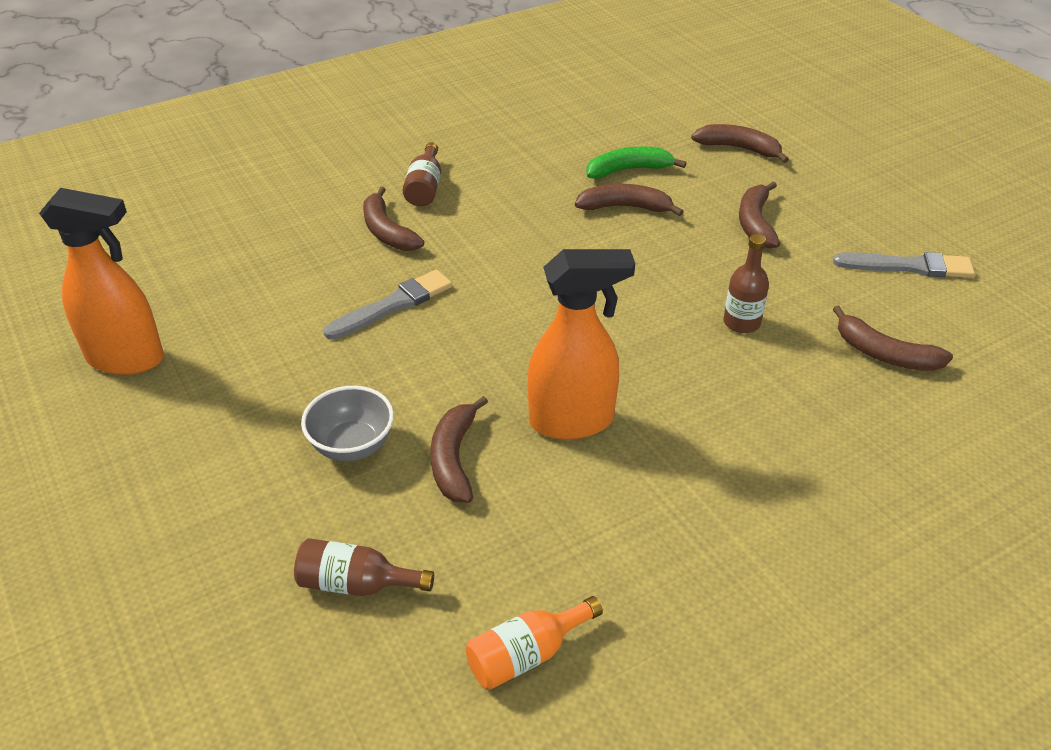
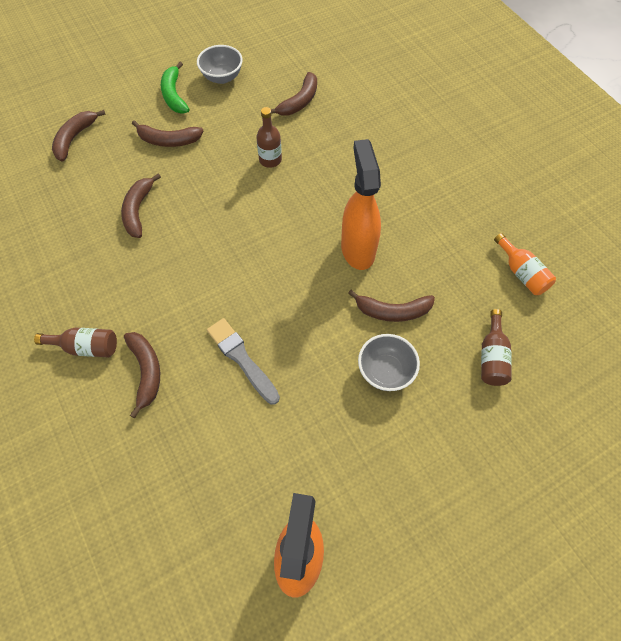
camera: 90 degrees left, 20 degrees up
brown banana [363,187,424,251] -> brown banana turned 75 degrees counterclockwise [124,332,160,418]
green banana [587,146,686,179] -> green banana moved to [161,62,189,113]
grey brush [833,252,975,278] -> grey bowl [197,45,243,84]

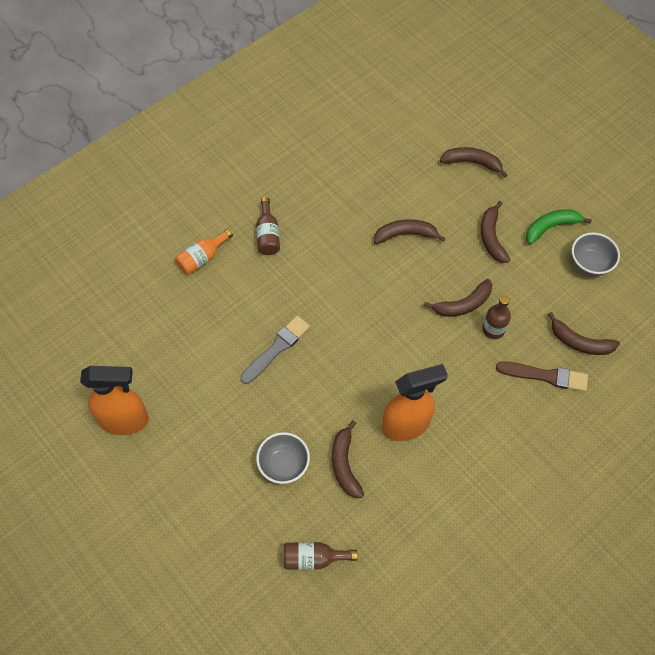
camera: 80 degrees right, 0 degrees up
brown banana [124,332,160,418] -> brown banana moved to [424,279,492,317]
orange bottle [494,233,556,295] -> orange bottle moved to [175,229,233,275]
none -> brown brush [496,361,588,392]

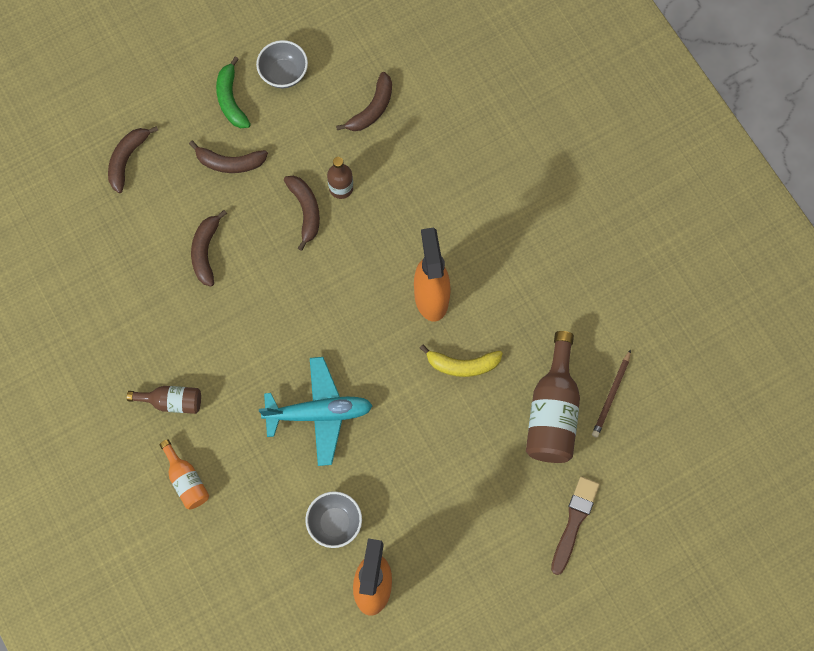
camera: 80 degrees left, 10 degrees up
grey brush [240,316,310,384] -> turquoise plane [259,357,373,466]
grey bowl [256,432,310,484] -> grey bowl moved to [306,491,362,548]
brown bottle [284,542,357,570] -> brown bottle [526,331,580,463], size x1.79
brown banana [332,420,364,498] -> yellow banana [420,345,503,377]
brown brush [496,361,588,392] -> brown brush moved to [551,477,600,575]
none -> brown pencil [592,350,631,438]

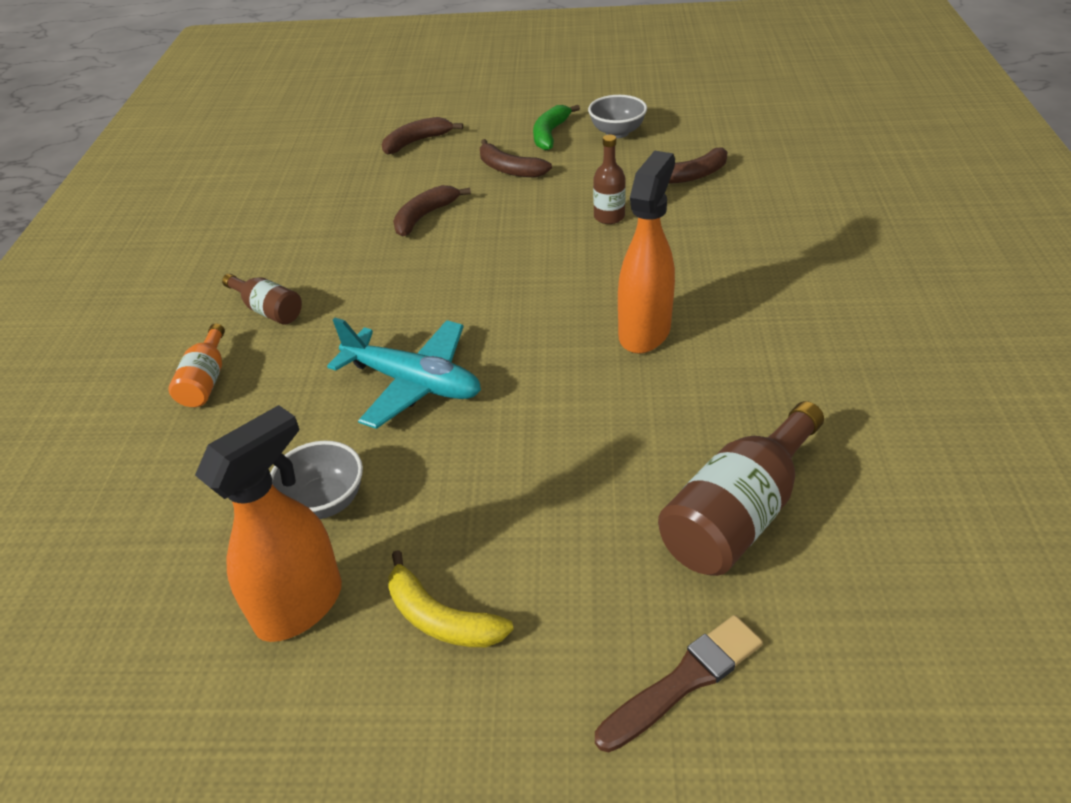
camera: 35 degrees right, 30 degrees down
brown banana [284,176,320,251] -> none
yellow banana [420,345,503,377] -> yellow banana moved to [388,550,513,647]
brown pencil [592,350,631,438] -> none

